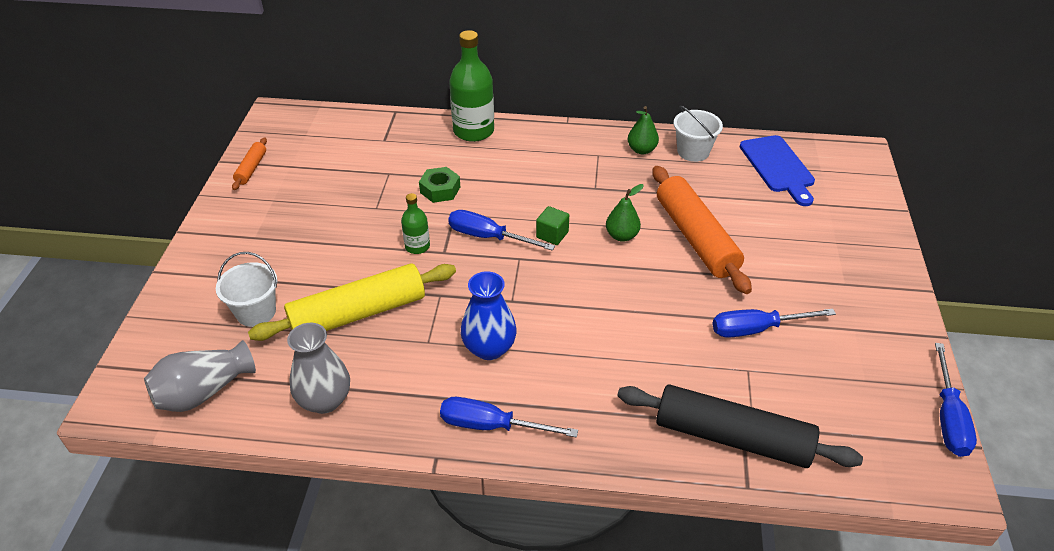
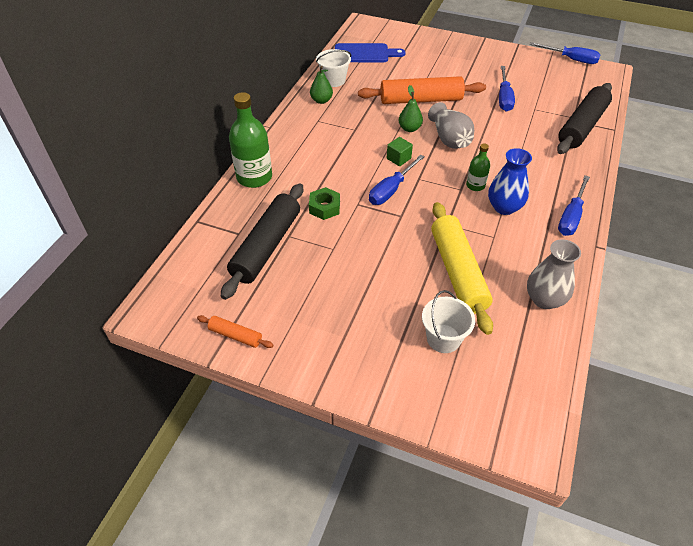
camera: 75 degrees left, 5 degrees up
grey vase [144,340,256,412] -> grey vase moved to [428,102,474,148]
green bottle [401,193,430,254] -> green bottle moved to [466,143,490,191]
none -> black rolling pin [221,183,303,300]

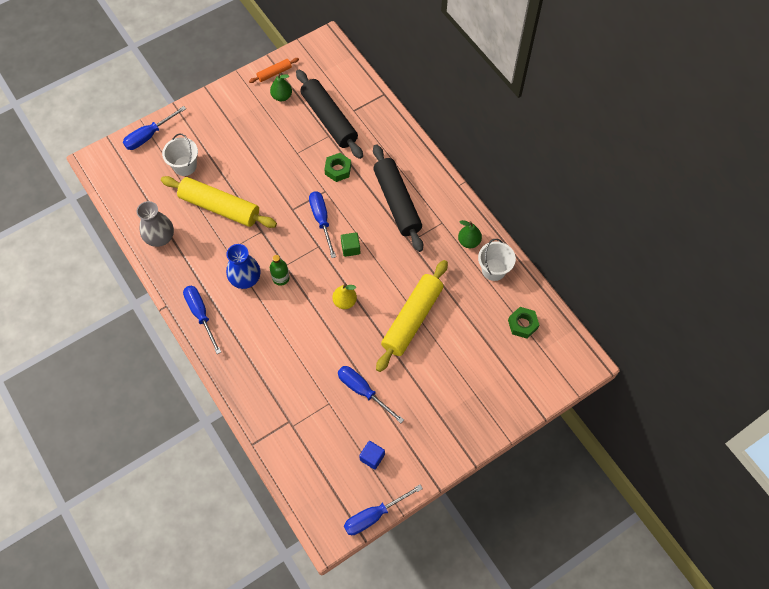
camera: 125 degrees right, 15 degrees up
green bottle [229,92,272,188] -> none
blue cutting board [335,43,406,62] -> green nut [508,307,539,338]
orange rolling pin [358,76,486,104] -> yellow rolling pin [376,260,448,372]
green pear [399,85,423,132] -> green pear moved to [270,73,292,101]
grey vase [428,102,474,148] -> yellow pear [333,284,357,309]
black rolling pin [557,83,612,154] -> black rolling pin moved to [373,144,423,252]
none -> blue screwdriver [123,106,186,150]
none -> blue cube [359,441,385,470]

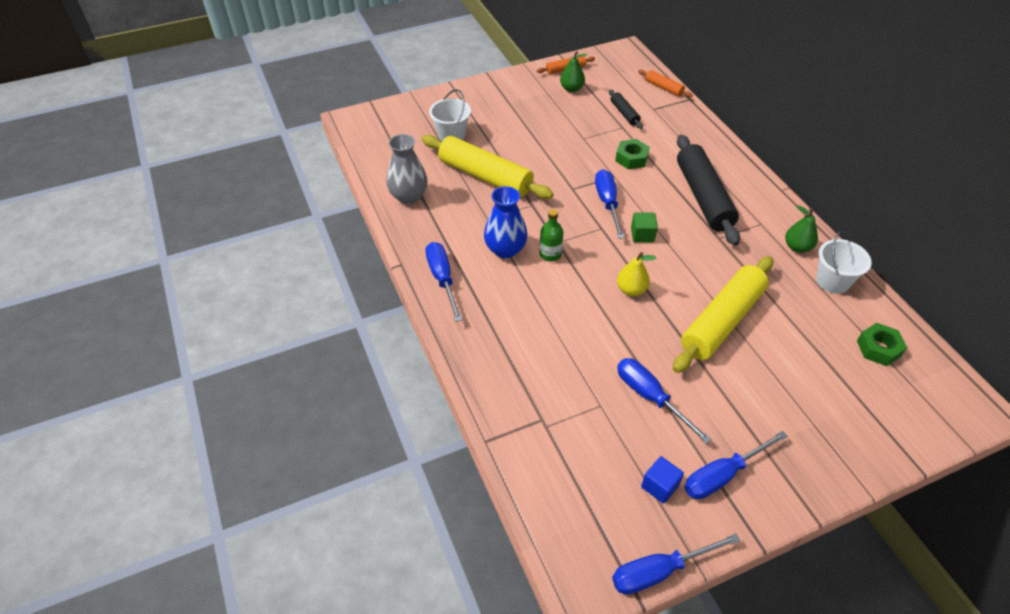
camera: 10 degrees right, 15 degrees down
blue screwdriver [123,106,186,150] -> blue screwdriver moved to [684,431,788,499]
black rolling pin [296,70,363,159] -> black rolling pin [609,90,643,129], size x0.47
none -> orange rolling pin [638,69,693,97]

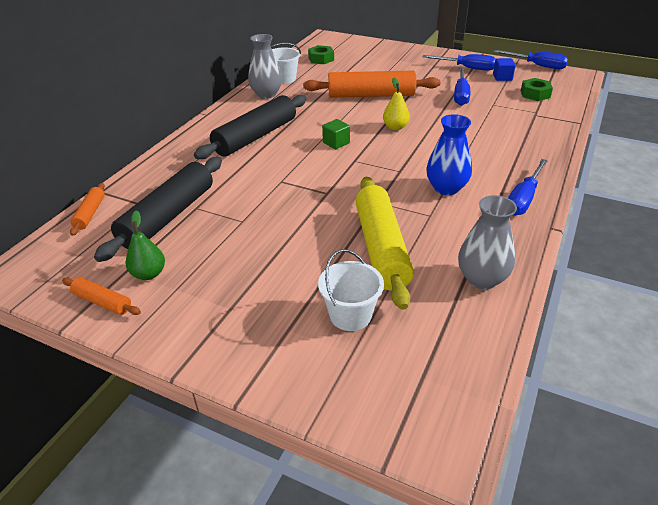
camera: 130 degrees left, 10 degrees down
green bottle [539,209,563,261] -> none
blue screwdriver [595,169,625,239] -> none
black rolling pin [609,90,643,129] -> black rolling pin [94,157,222,262], size x2.14
green nut [615,139,650,169] -> green nut moved to [521,78,553,101]
yellow rolling pin [673,256,773,373] -> orange rolling pin [303,71,440,98]
green pear [785,205,818,253] -> grey vase [248,34,282,99]

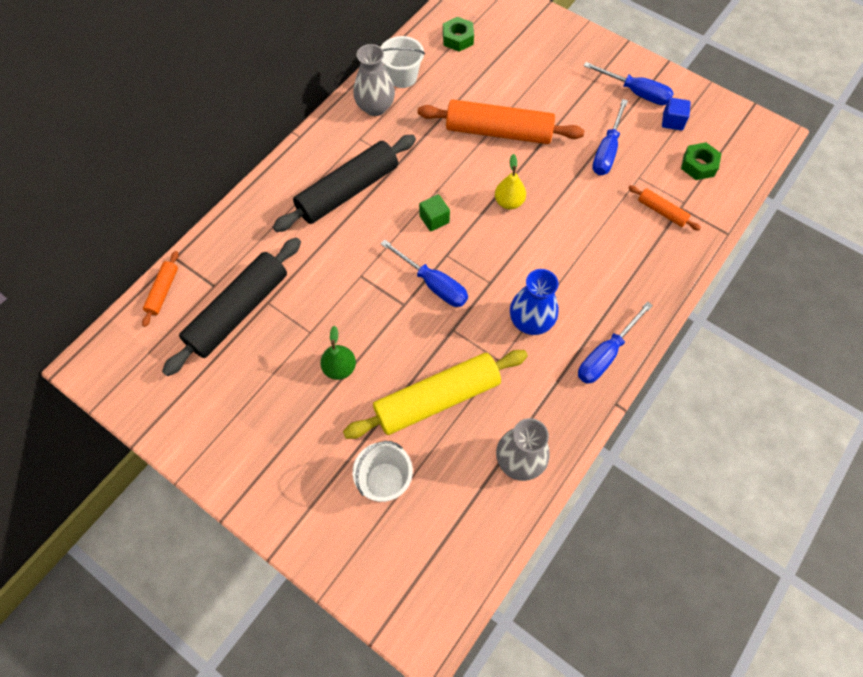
camera: 10 degrees right, 25 degrees up
orange rolling pin [62,277,141,315] -> orange rolling pin moved to [628,185,701,231]
green pear [126,210,165,280] -> green pear moved to [320,326,356,380]
yellow rolling pin [355,177,414,310] -> yellow rolling pin turned 60 degrees clockwise [343,350,528,439]
blue screwdriver [493,50,568,69] -> blue screwdriver moved to [381,240,468,307]

